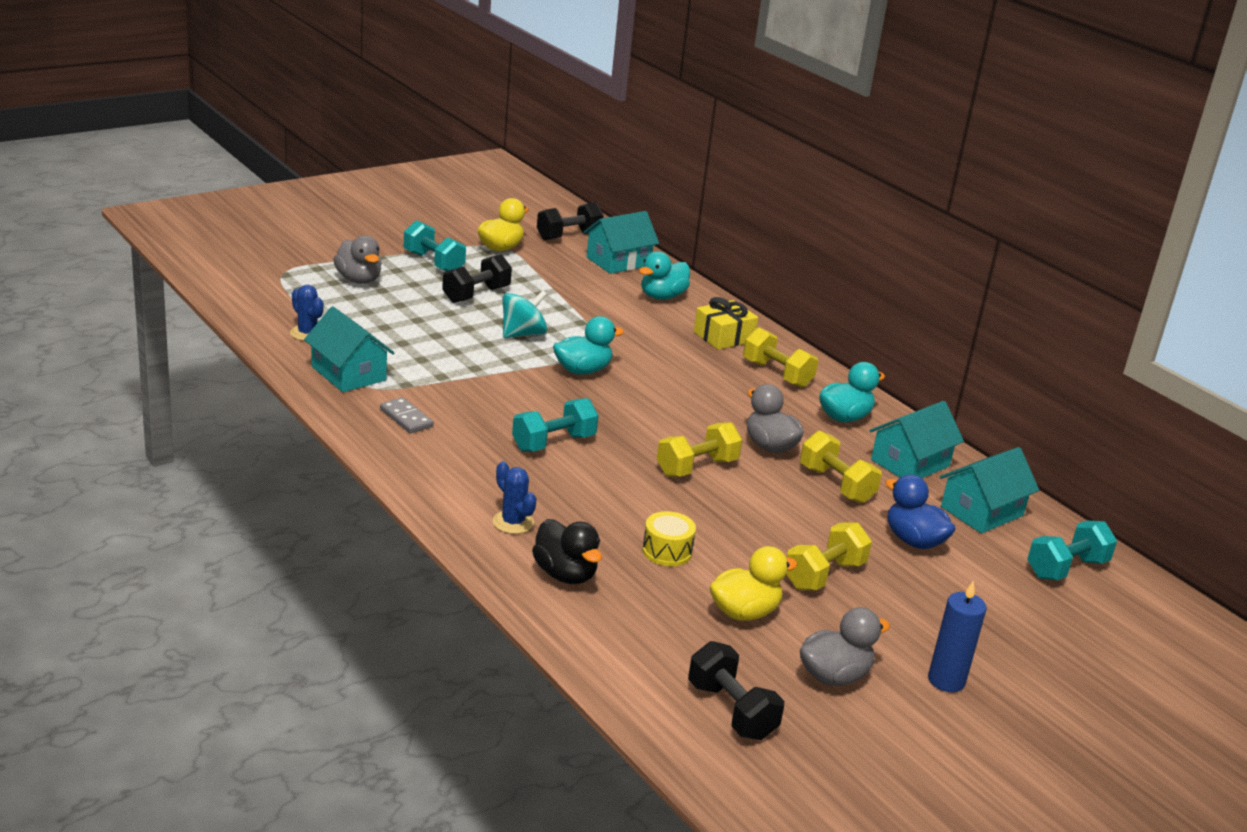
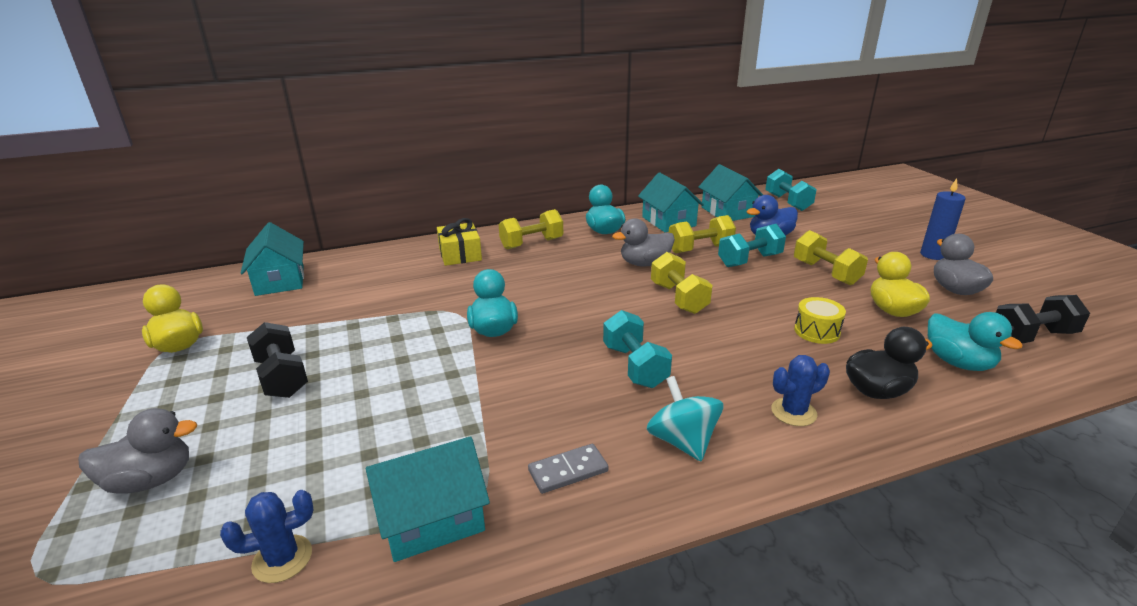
camera: 70 degrees left, 0 degrees up
turquoise dumbbell [404,220,466,271] -> turquoise dumbbell moved to [718,224,786,267]
turquoise spinning top [502,290,547,338] -> turquoise spinning top moved to [646,376,724,461]
black dumbbell [537,202,604,240] -> none
turquoise duck [639,251,690,300] -> turquoise duck moved to [928,312,1023,371]

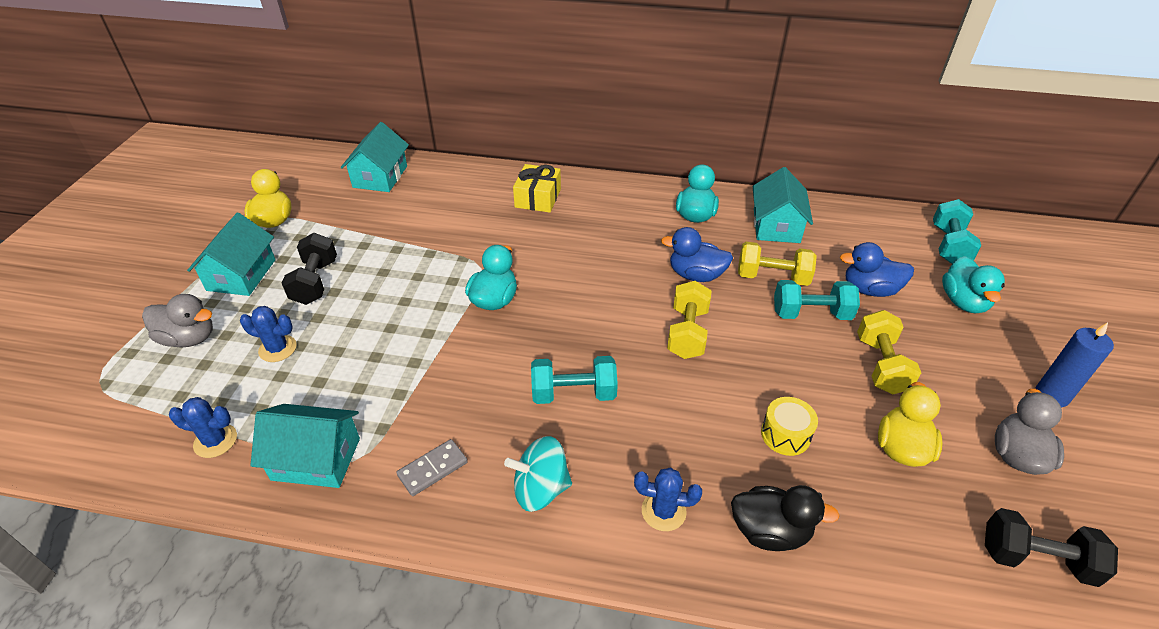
camera: 30 degrees right, 15 degrees up
yellow dumbbell [499,209,563,249] -> none
grey domino [528,444,609,494] -> grey domino turned 45 degrees counterclockwise [397,439,468,496]
turquoise dumbbell [603,310,672,388] -> turquoise dumbbell turned 75 degrees clockwise [531,356,618,404]
grey duck [612,218,675,266] -> blue duck [661,227,733,282]
turquoise spinning top [646,376,724,461] -> turquoise spinning top turned 105 degrees counterclockwise [504,436,572,512]
turquoise house [698,164,763,221] -> turquoise house moved to [187,213,276,296]
turquoise duck [928,312,1023,371] -> turquoise duck moved to [942,256,1005,313]
none -> blue cactus [240,306,297,362]

